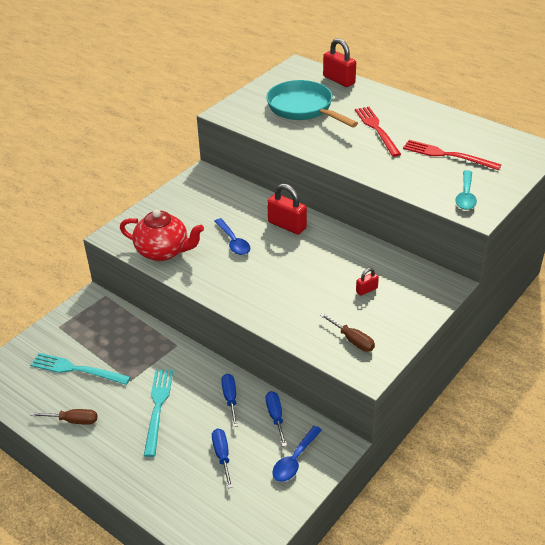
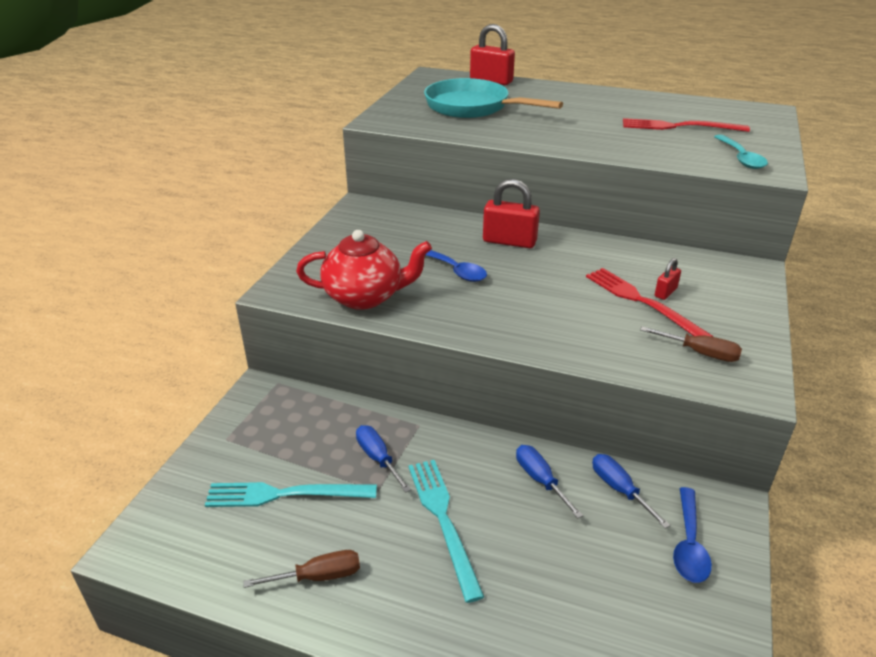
camera: 20 degrees left, 5 degrees down
blue screwdriver [212,429,233,488] -> blue screwdriver moved to [356,425,411,493]
red fork [355,107,401,157] -> red fork moved to [586,268,713,337]

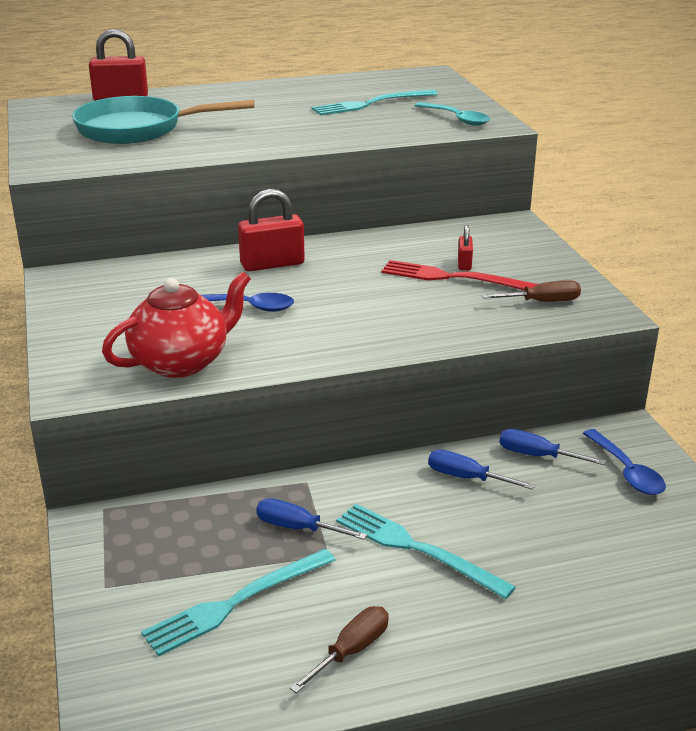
camera: 35 degrees left, 5 degrees down
red fork [623,118,750,132] -> turquoise fork [311,90,438,115]

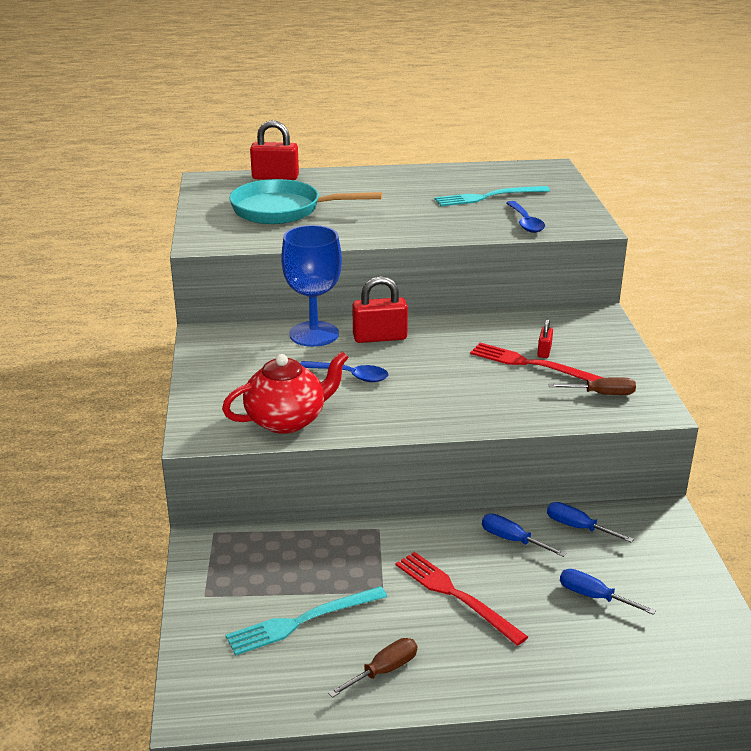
camera: 10 degrees right, 0 degrees up
blue screwdriver [256,498,367,540] -> blue screwdriver moved to [560,569,656,615]
turquoise fork [336,504,516,599] -> red fork [396,552,528,646]
turquoise spoon [414,102,490,126] -> none
blue spoon [583,429,666,495] -> blue spoon moved to [506,201,545,233]
none -> blue goblet [281,225,342,347]

